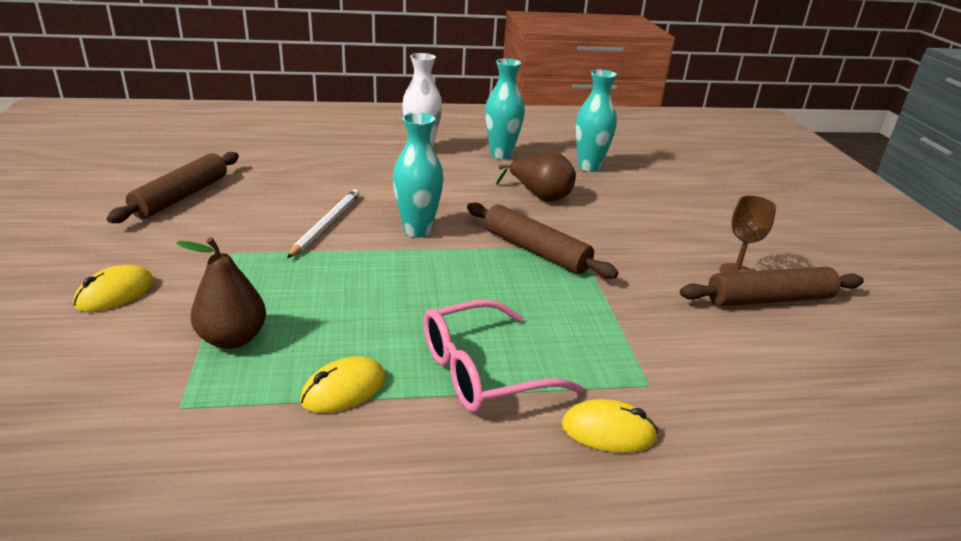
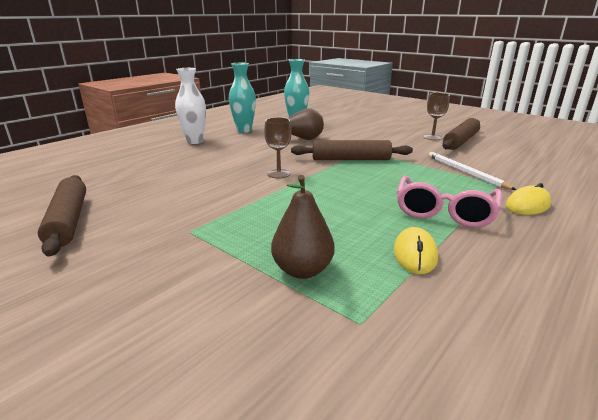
camera: 40 degrees left, 5 degrees down
yellow mouse [73,265,154,312] -> none
white pencil [287,189,360,258] -> white pencil moved to [429,152,516,190]
turquoise vase [393,113,444,238] -> brown goblet [264,117,292,179]

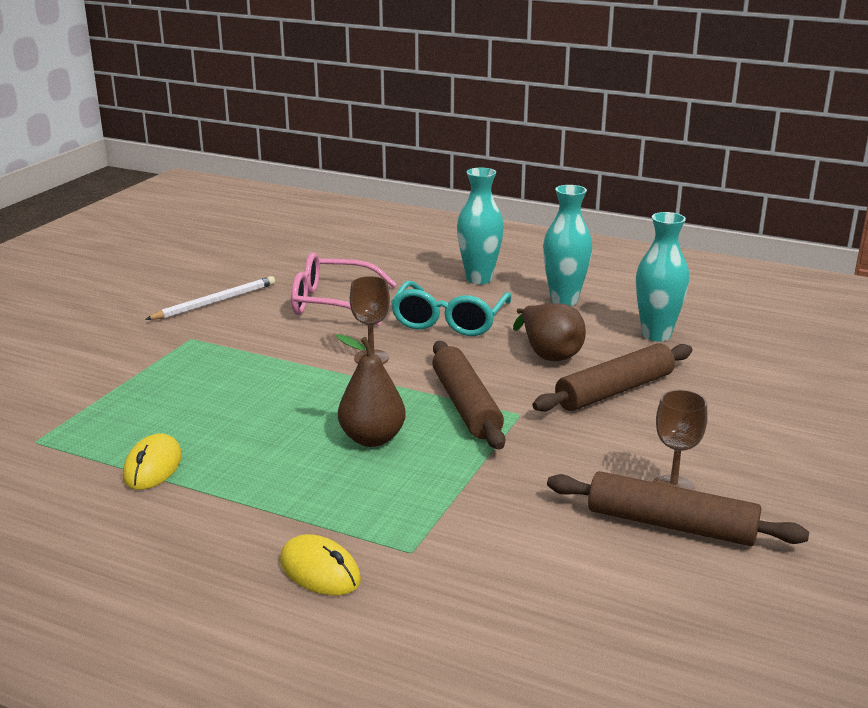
camera: 75 degrees right, 0 degrees up
brown rolling pin [38,175,86,256] -> brown rolling pin moved to [532,343,692,412]
white vase [175,68,206,144] -> turquoise vase [457,168,504,284]
brown pear [271,175,335,279] -> brown pear moved to [336,334,406,447]
yellow mouse [394,227,438,274] -> yellow mouse turned 75 degrees counterclockwise [123,433,182,490]
pink glasses [397,176,502,228] -> pink glasses moved to [291,253,397,326]
white pencil [429,152,516,190] -> white pencil moved to [145,276,275,320]
none -> turquoise glasses [391,281,511,336]

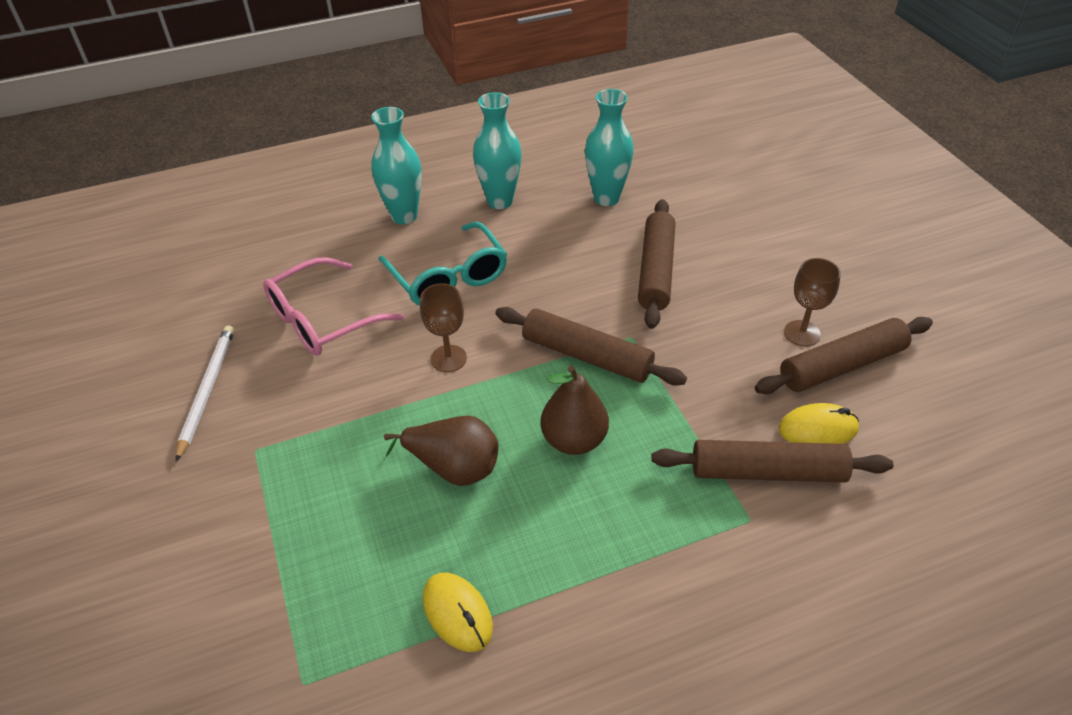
camera: 45 degrees left, 20 degrees up
yellow mouse [280,534,361,595] -> yellow mouse moved to [779,403,859,444]
brown pear [513,303,586,361] -> brown pear moved to [384,416,498,486]
none -> brown rolling pin [652,440,893,483]

